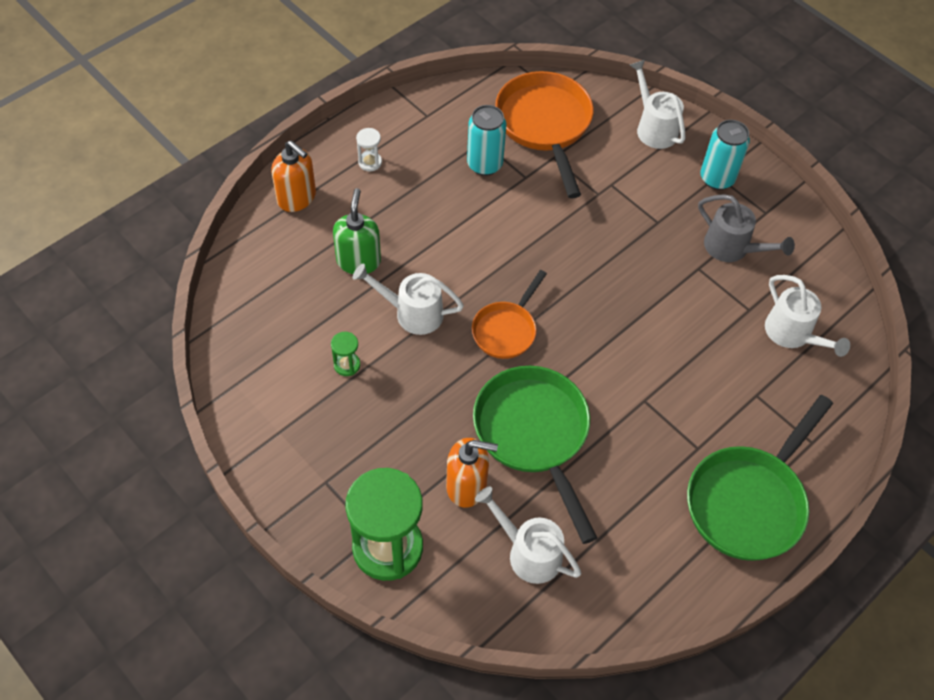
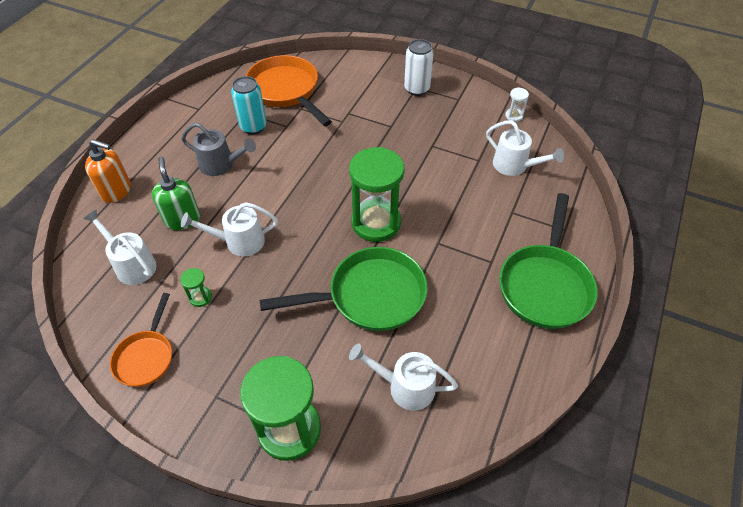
camera: 20 degrees left, 5 degrees down
white hourglass [356,128,382,171] -> white hourglass moved to [505,87,529,122]
orange soap dispenser [446,438,498,508] -> none
orange pan [472,270,547,359] -> orange pan moved to [110,293,172,387]
green pan [473,366,597,544] -> green pan turned 120 degrees clockwise [259,247,428,331]
white watering can [630,60,686,149] -> white watering can moved to [83,209,157,285]
grey watering can [698,194,795,262] -> grey watering can moved to [181,122,256,176]
turquoise can [700,120,750,190] -> white can [404,39,434,96]
none -> green hourglass [349,147,405,242]

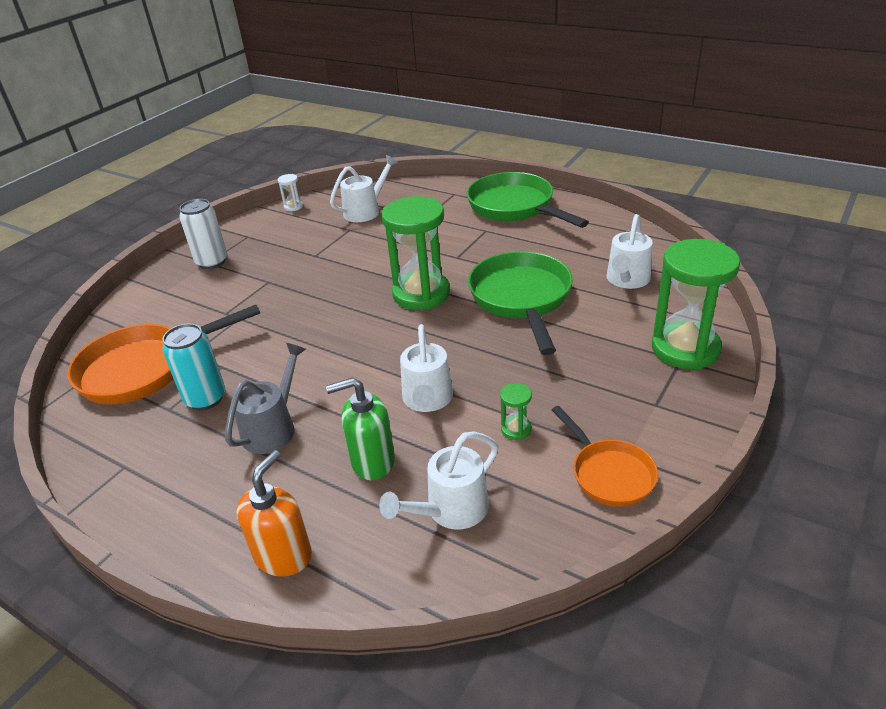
camera: 80 degrees left, 15 degrees down
orange pan [110,293,172,387] -> orange pan turned 45 degrees clockwise [552,406,658,507]
green pan [499,193,598,329] -> green pan turned 150 degrees counterclockwise [467,172,589,228]

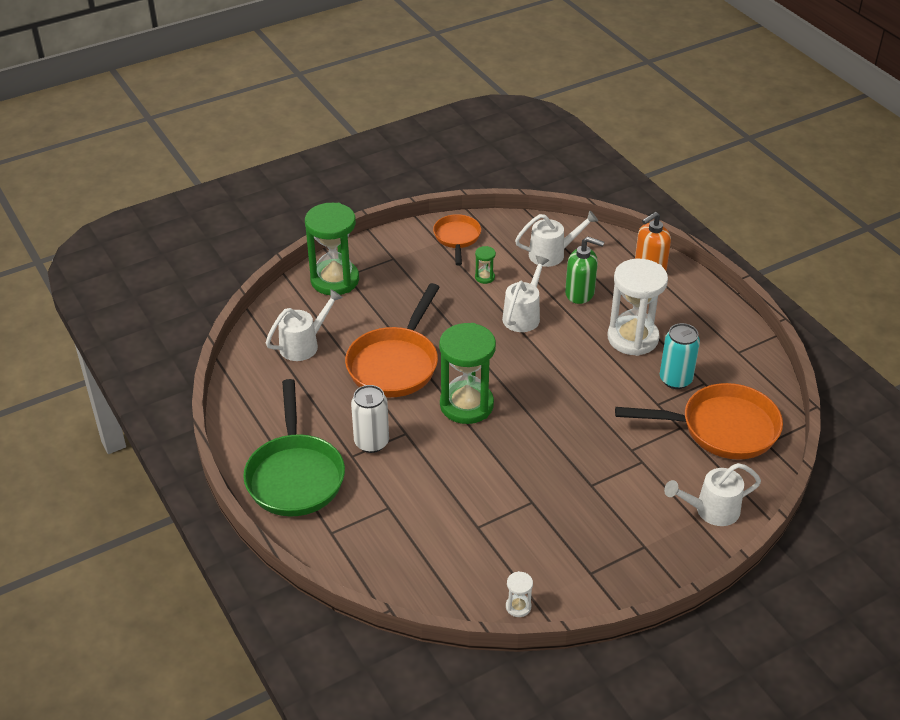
camera: 155 degrees left, 5 degrees up
white can [179,199,227,269] -> white can moved to [351,385,389,453]
grey watering can [225,343,306,454] -> white hourglass [608,259,668,356]
white watering can [330,155,398,222] -> white watering can moved to [664,463,761,526]
green pan [468,251,573,355] -> orange pan [345,283,440,397]

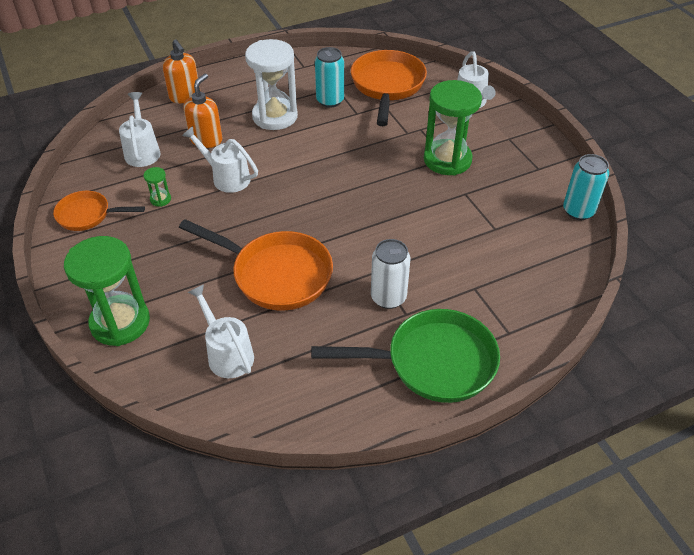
camera: 85 degrees left, 5 degrees up
green hourglass [439,323,496,424] -> green hourglass moved to [424,80,482,176]
white hourglass [506,571,533,617] -> turquoise can [563,154,609,220]
green soap dispenser [565,237,604,304] -> orange soap dispenser [183,73,222,148]

